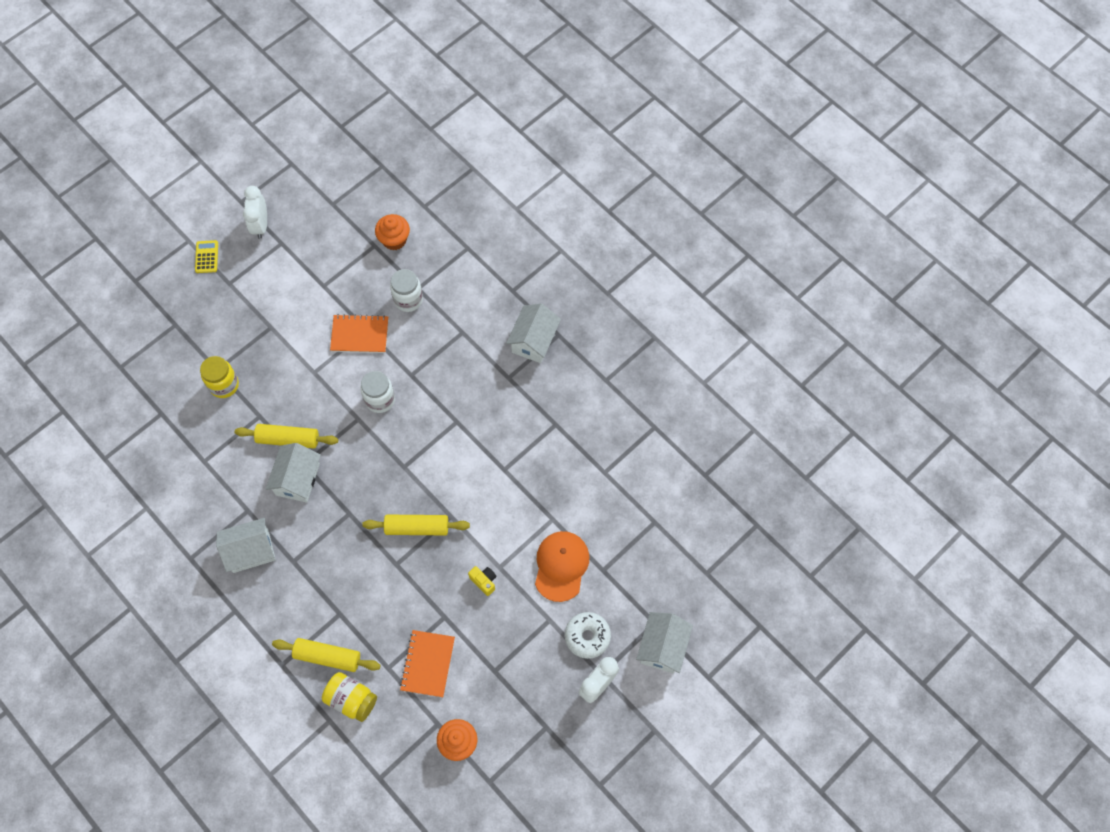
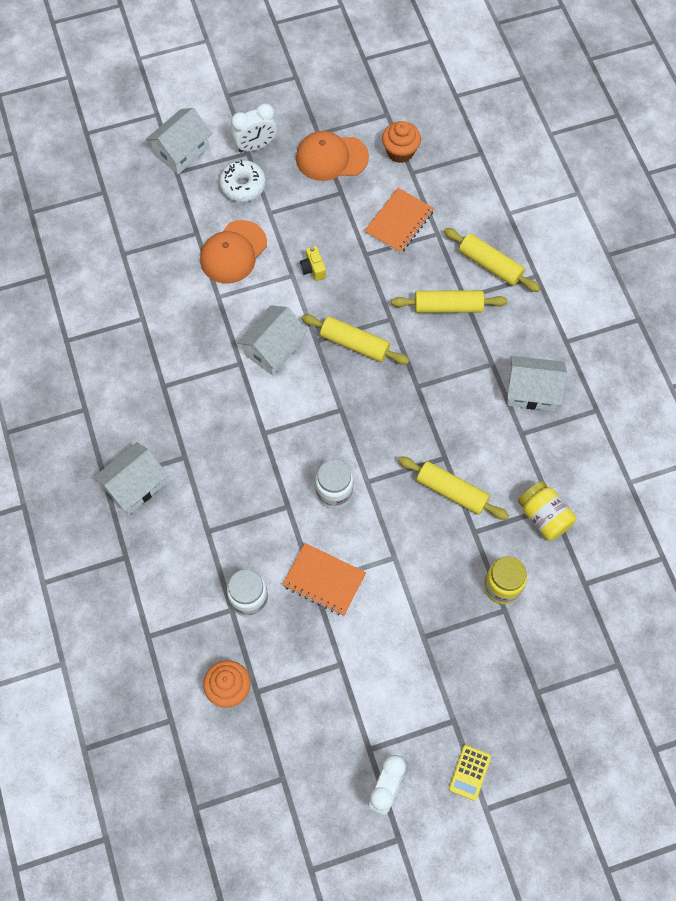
camera: 155 degrees left, 0 degrees up
white house [266,443,321,503] -> white house moved to [237,305,308,375]
yellow jar [322,672,377,722] -> yellow jar moved to [518,481,576,541]
none -> orange cap [296,131,369,181]
none -> yellow rolling pin [391,290,507,313]

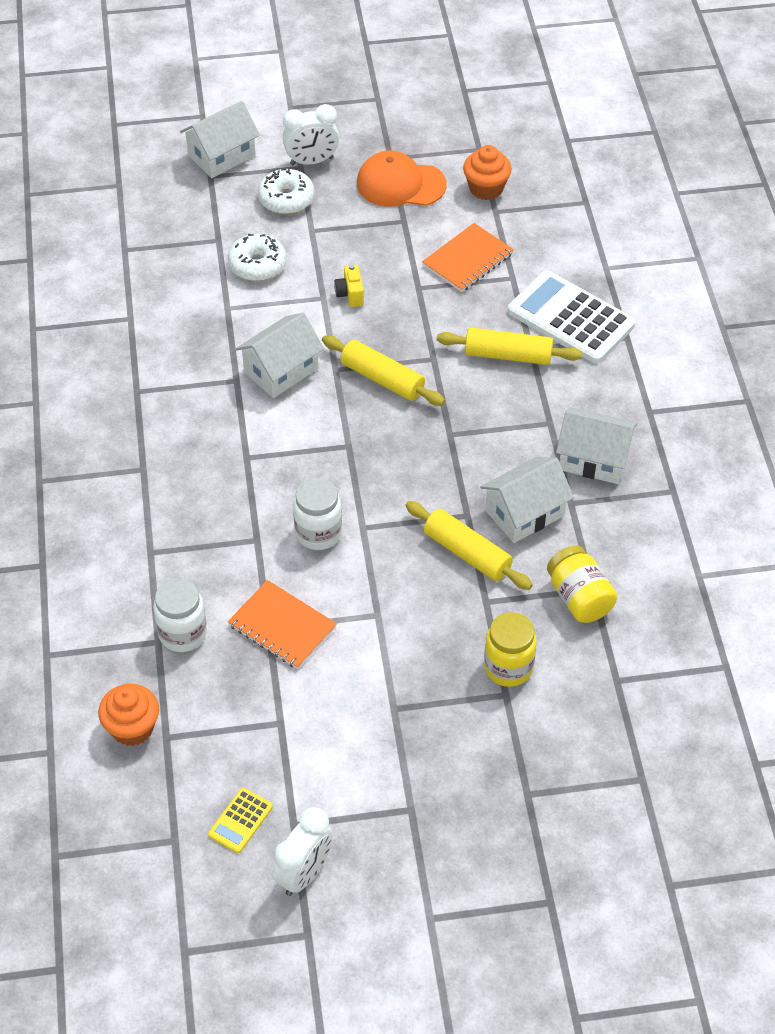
camera: 10 degrees right, 15 degrees down
white house [94,442,168,515] -> white house moved to [480,457,574,543]
orange cap [200,220,267,284] -> white donut [228,234,286,281]
yellow rolling pin [444,228,540,292] -> white calculator [508,271,636,363]
yellow calculator [449,745,491,801] -> yellow calculator moved to [208,788,273,853]

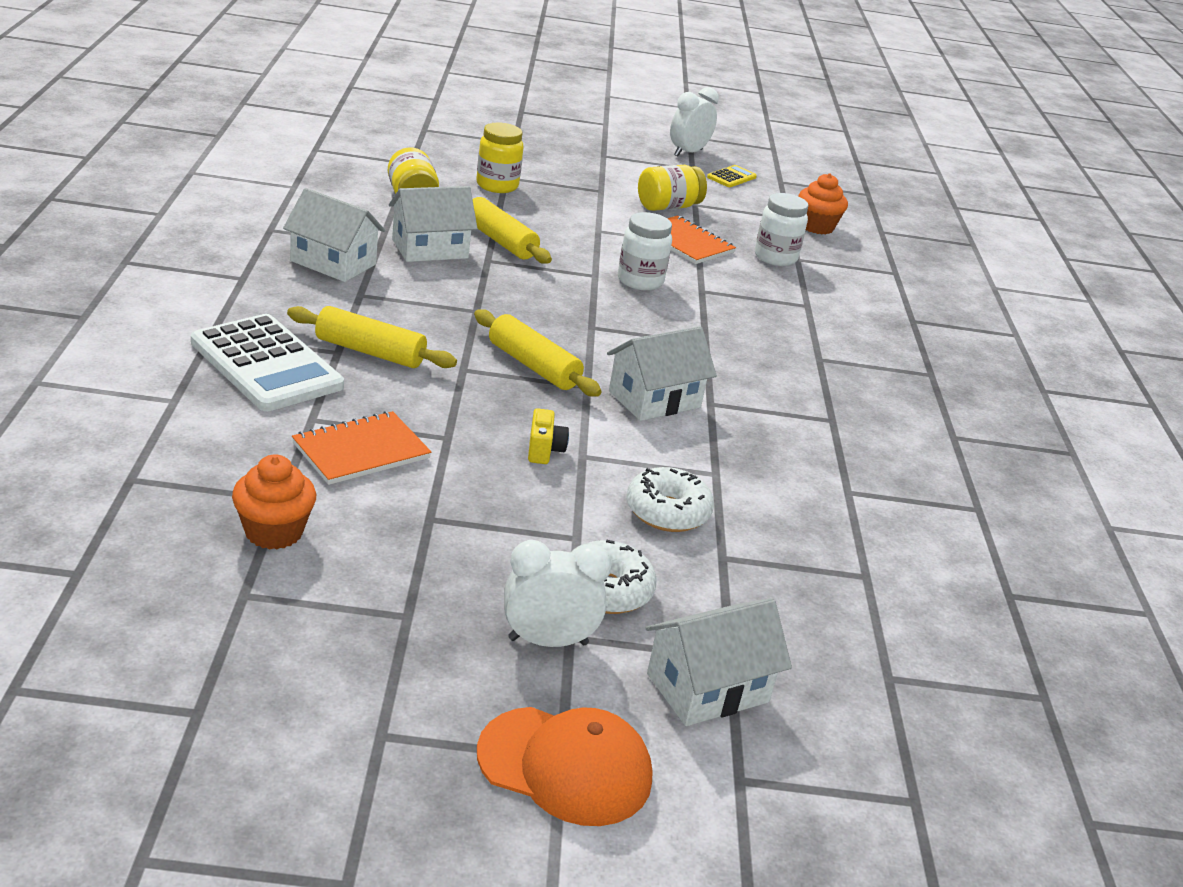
camera: 175 degrees left, 20 degrees down
orange cap [357,151,447,207] -> orange cap moved to [477,707,653,826]
none -> yellow jar [638,165,707,211]

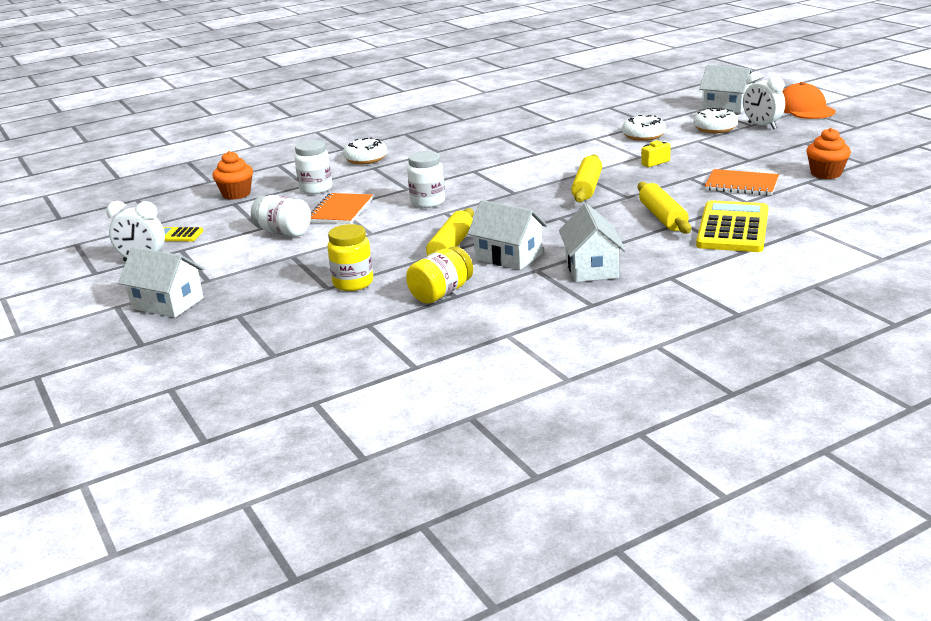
camera: 115 degrees left, 5 degrees down
white calculator [191,314,344,411] -> yellow calculator [696,200,769,252]
white house [607,326,717,421] -> white house moved to [118,247,204,318]
yellow jar [638,165,707,211] -> white jar [251,195,311,237]
none -> white donut [343,138,387,164]

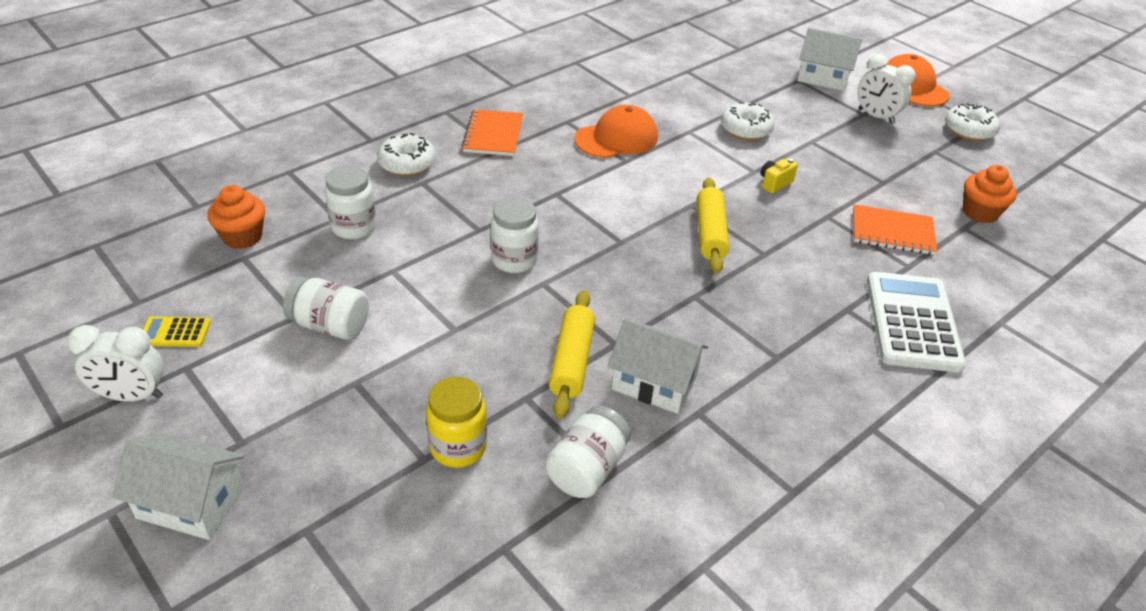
camera: 15 degrees left, 15 degrees up
orange notebook [310,193,373,224] -> orange notebook moved to [462,109,523,156]
yellow jar [406,247,473,304] -> white jar [545,406,631,498]
white house [559,204,626,282] -> none
yellow rolling pin [638,182,691,234] -> none
white donut [693,107,738,133] -> white donut moved to [945,103,1000,141]
yellow calculator [696,200,769,252] -> white calculator [867,272,966,373]
none -> orange cap [574,105,658,158]

